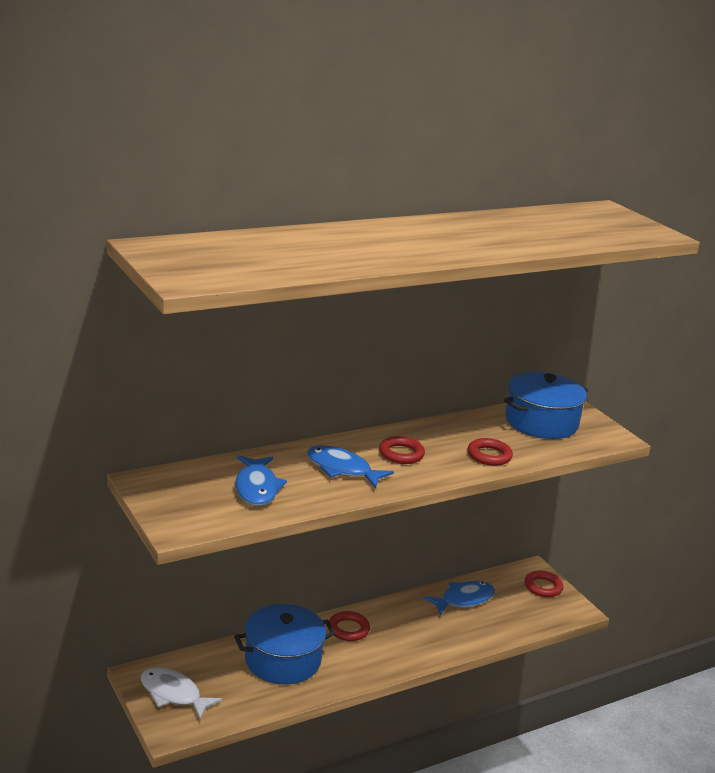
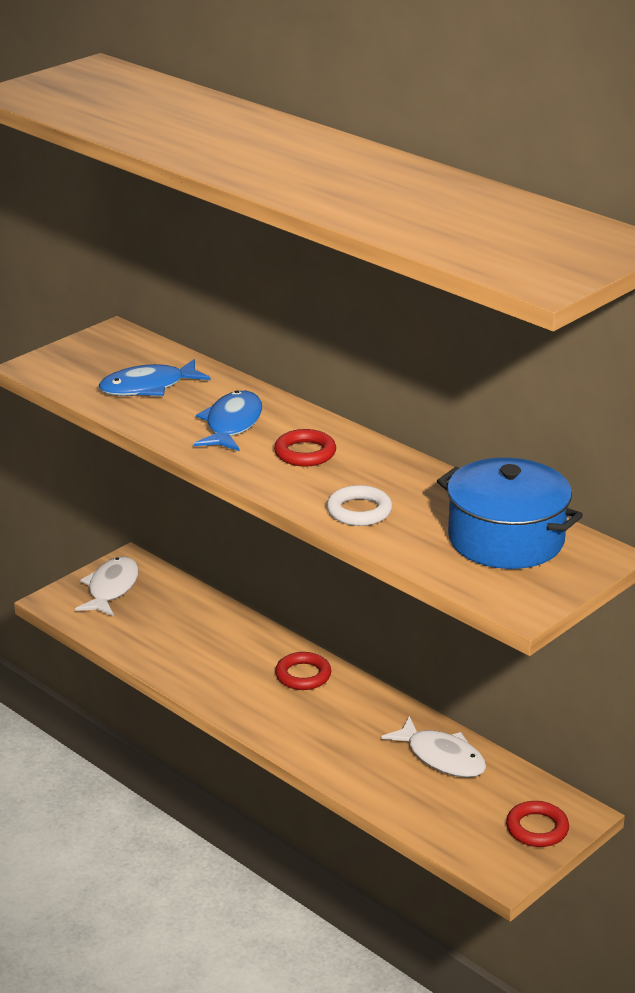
camera: 75 degrees right, 5 degrees up
blue pot [234,604,335,684] -> none
blue fish [424,581,495,616] -> white fish [381,716,486,777]
red ring [468,438,513,466] -> white ring [327,485,392,526]

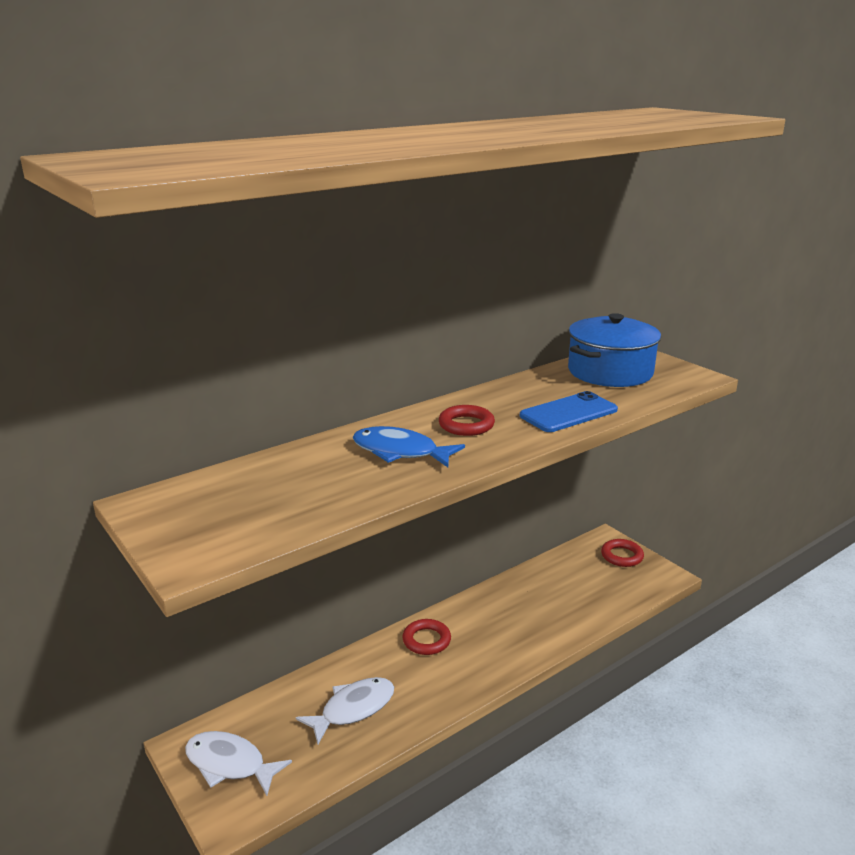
camera: 80 degrees left, 5 degrees down
blue fish [99,359,210,396] -> none
white ring [327,485,392,526] -> blue phone [520,391,618,432]
white fish [381,716,486,777] -> white fish moved to [296,677,394,744]

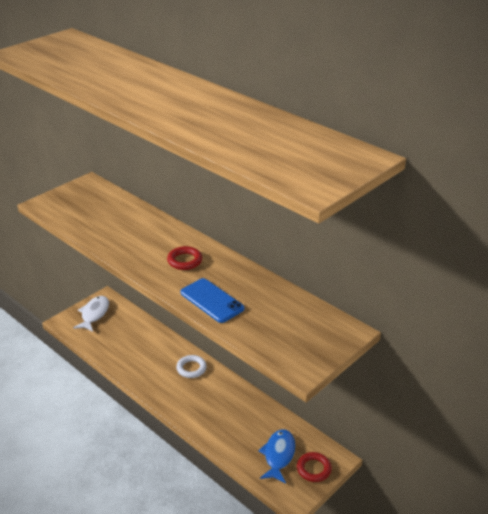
camera: 80 degrees right, 10 degrees up
white fish [296,677,394,744] -> none
blue fish [353,426,465,467] -> blue fish moved to [258,429,295,484]
red ring [402,619,451,655] -> white ring [176,355,207,378]
blue pot [568,313,661,387] -> none

